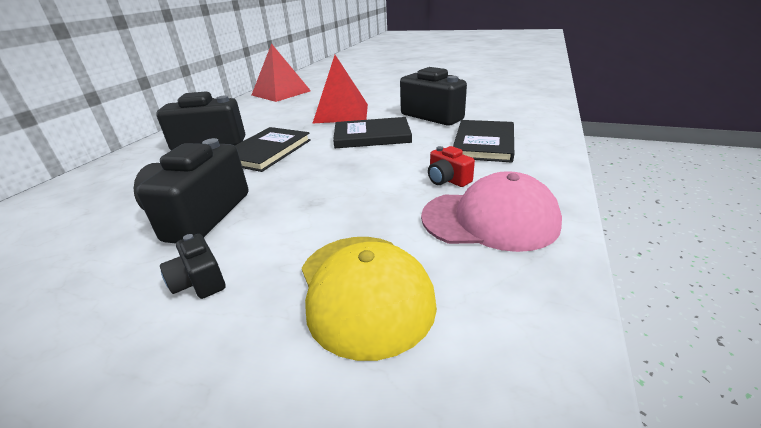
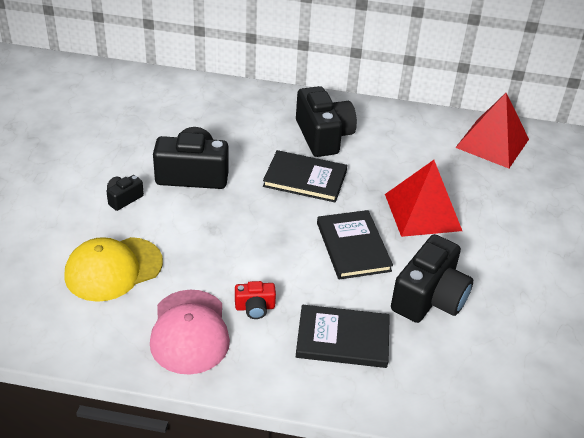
camera: 75 degrees right, 10 degrees up
red camera [428,146,475,187] -> red camera turned 135 degrees counterclockwise [235,281,276,319]

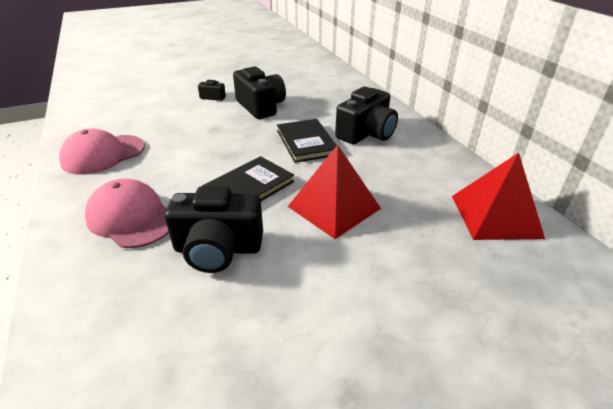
camera: 60 degrees right, 5 degrees down
yellow cap [64,237,163,302] -> none
red camera [235,281,276,319] -> none
black book [296,305,390,368] -> pink cap [85,179,169,248]

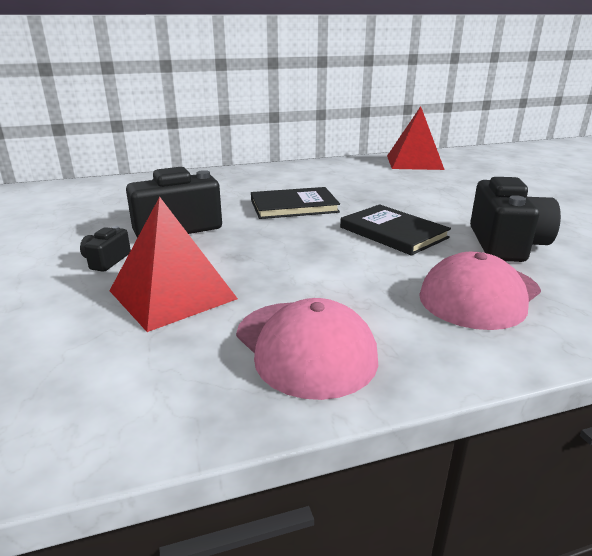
camera: 85 degrees left, 10 degrees down
red pyramid [288,144,381,239] -> red pyramid moved to [109,197,238,332]
black camera [335,87,398,144] -> none

